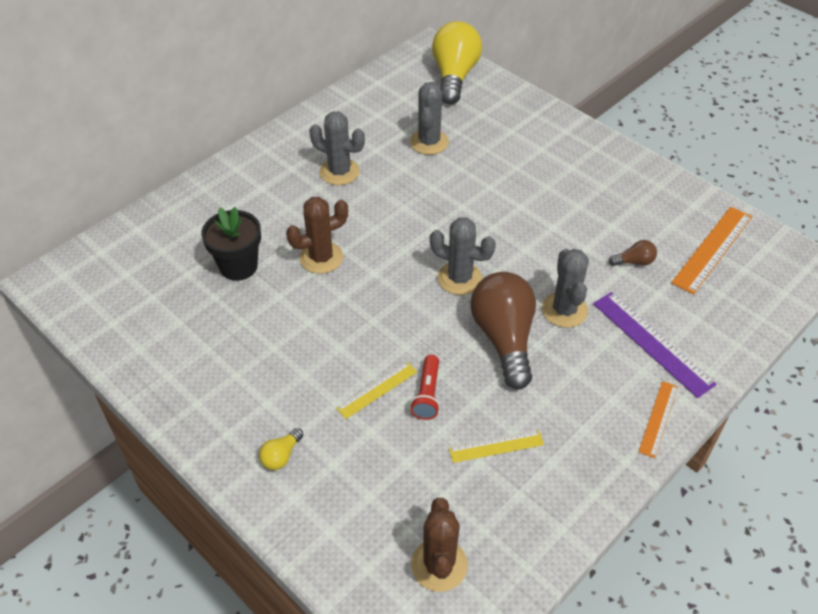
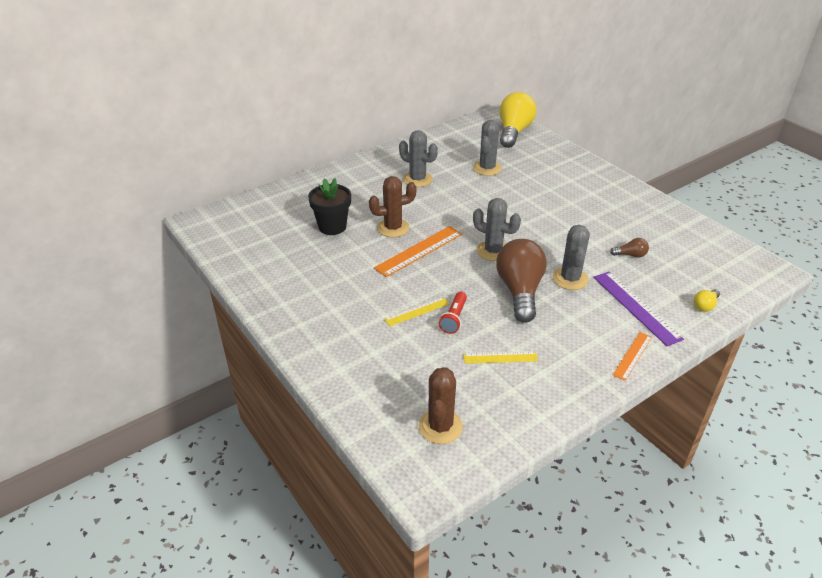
camera: 10 degrees right, 10 degrees down
yellow light bulb [259,428,303,470] -> yellow light bulb moved to [694,289,720,312]
orange ruler [671,207,752,295] -> orange ruler moved to [374,226,462,277]

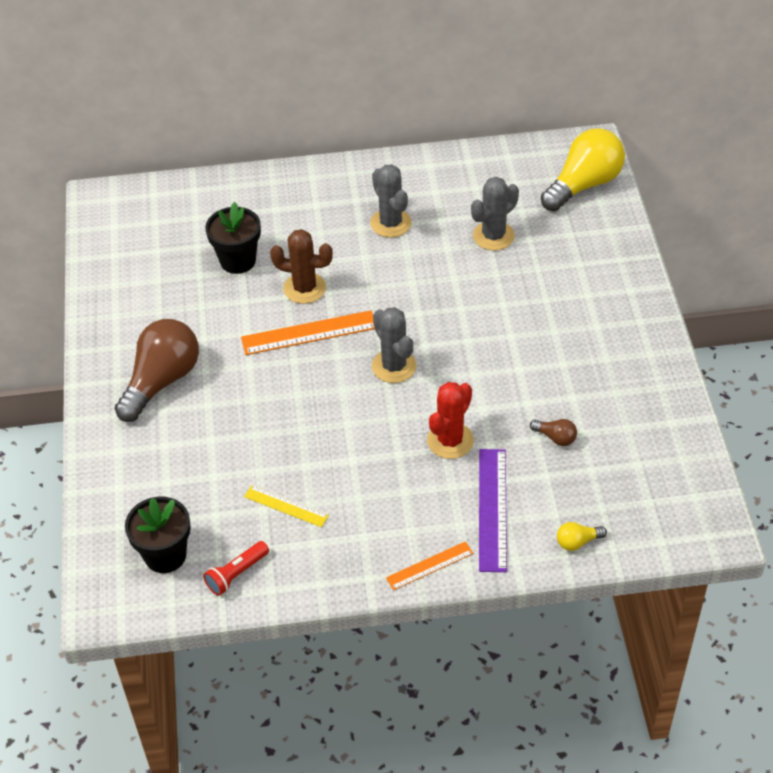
camera: 30 degrees right, 10 degrees up
yellow ruler [384,297,449,326] -> none
brown cactus [419,367,463,444] -> black flower pot [125,497,191,573]
red flashlight [439,292,467,334] -> red flashlight moved to [203,541,269,596]
brown light bulb [496,239,547,323] -> brown light bulb moved to [114,319,199,422]
grey cactus [553,225,590,290] -> red cactus [427,382,474,459]

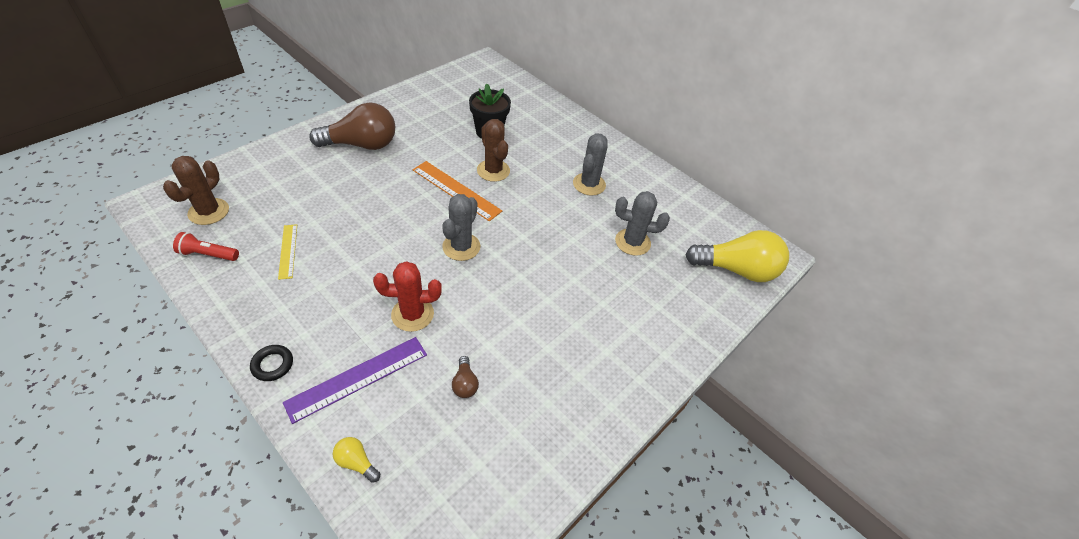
camera: 45 degrees right, 0 degrees up
black flower pot [125,497,191,573] -> brown cactus [163,156,229,225]
orange ruler [386,541,473,590] -> black ring [250,345,293,381]

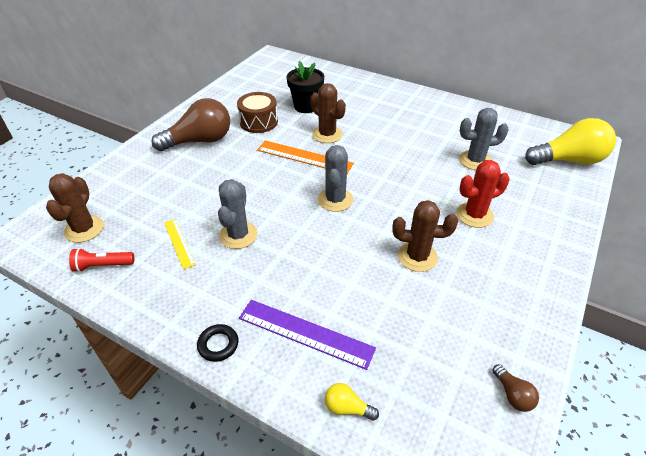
camera: 10 degrees left, 5 degrees down
purple ruler [283,337,427,424] -> purple ruler turned 75 degrees clockwise [239,300,376,370]
red cactus [373,261,442,332] -> red cactus moved to [456,160,509,228]
brown light bulb [452,356,479,398] -> brown light bulb moved to [492,364,539,412]
grey cactus [573,133,608,196] -> grey cactus moved to [218,179,258,249]
none -> brown drum [237,92,278,133]
none -> brown cactus [392,200,458,272]

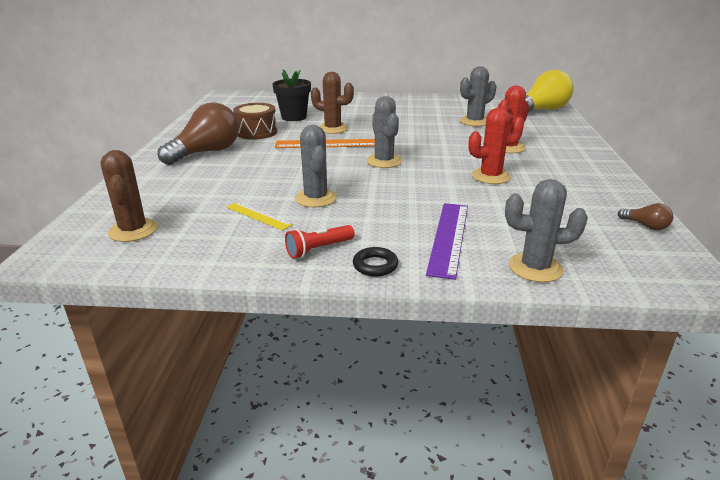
camera: 25 degrees left, 15 degrees down
red flashlight [69,248,134,272] -> red flashlight moved to [285,225,355,259]
purple ruler [239,300,376,370] -> purple ruler turned 75 degrees counterclockwise [426,203,468,280]
yellow light bulb [325,383,379,421] -> grey cactus [505,179,588,282]
brown cactus [392,200,458,272] -> red cactus [468,108,524,184]

